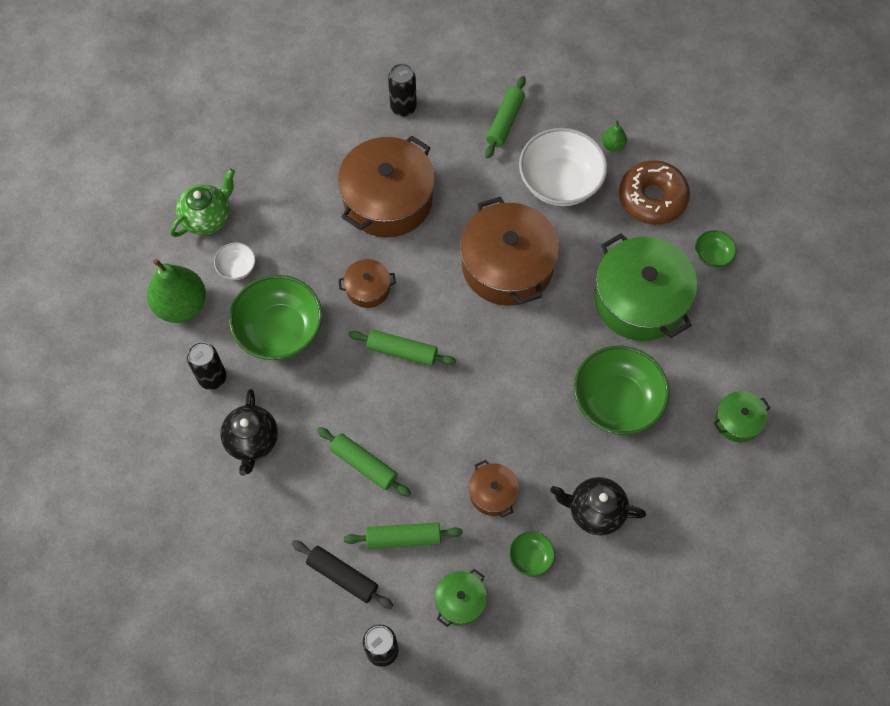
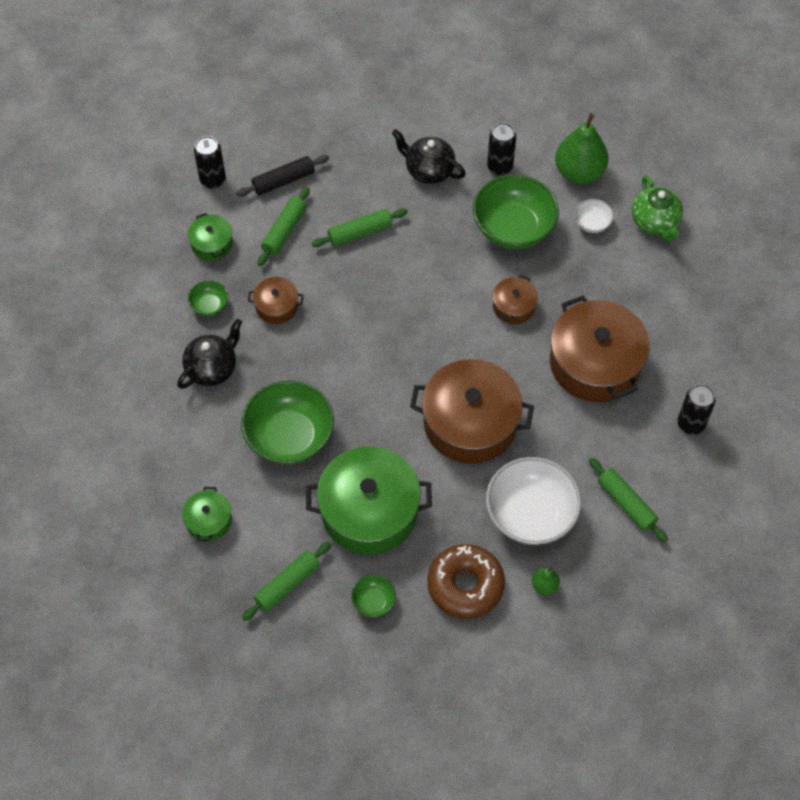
camera: 120 degrees right, 5 degrees down
green rolling pin [349,330,456,366] -> green rolling pin moved to [242,542,331,621]

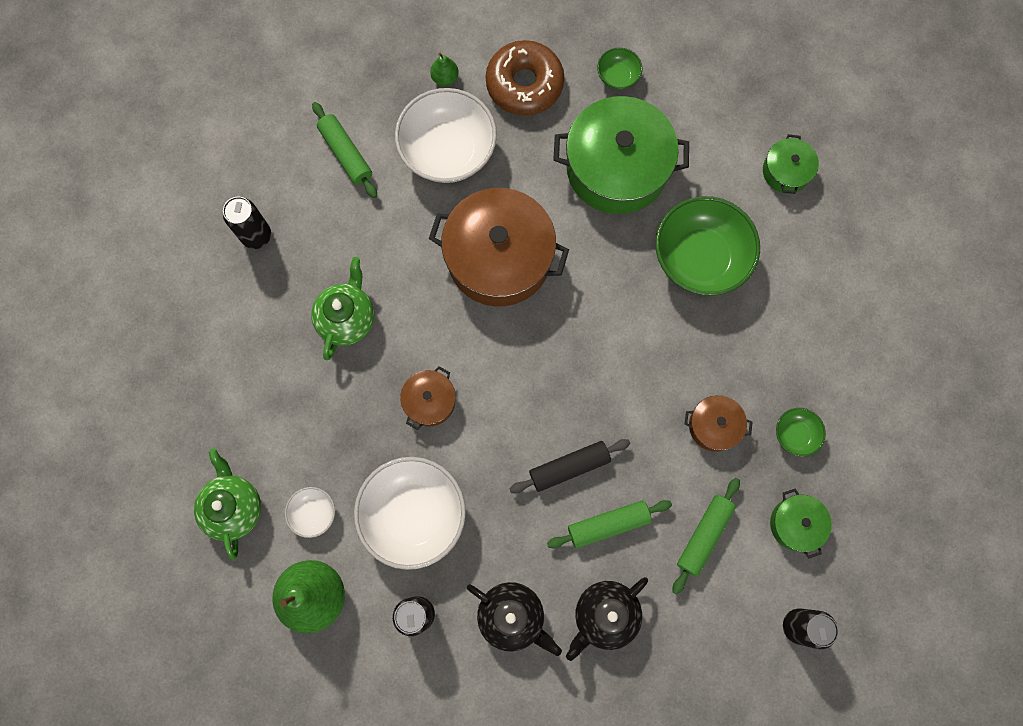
camera: 175 degrees left, 15 degrees up
black teapot [177,319,242,389] -> black teapot moved to [566,577,648,661]
black rolling pin [236,155,329,197] -> black rolling pin moved to [509,439,630,494]
green rolling pin [242,542,331,621] -> none
green bowl [473,175,559,249] -> white bowl [354,457,466,570]
brown pot [550,295,649,402] -> green teapot [311,257,374,360]

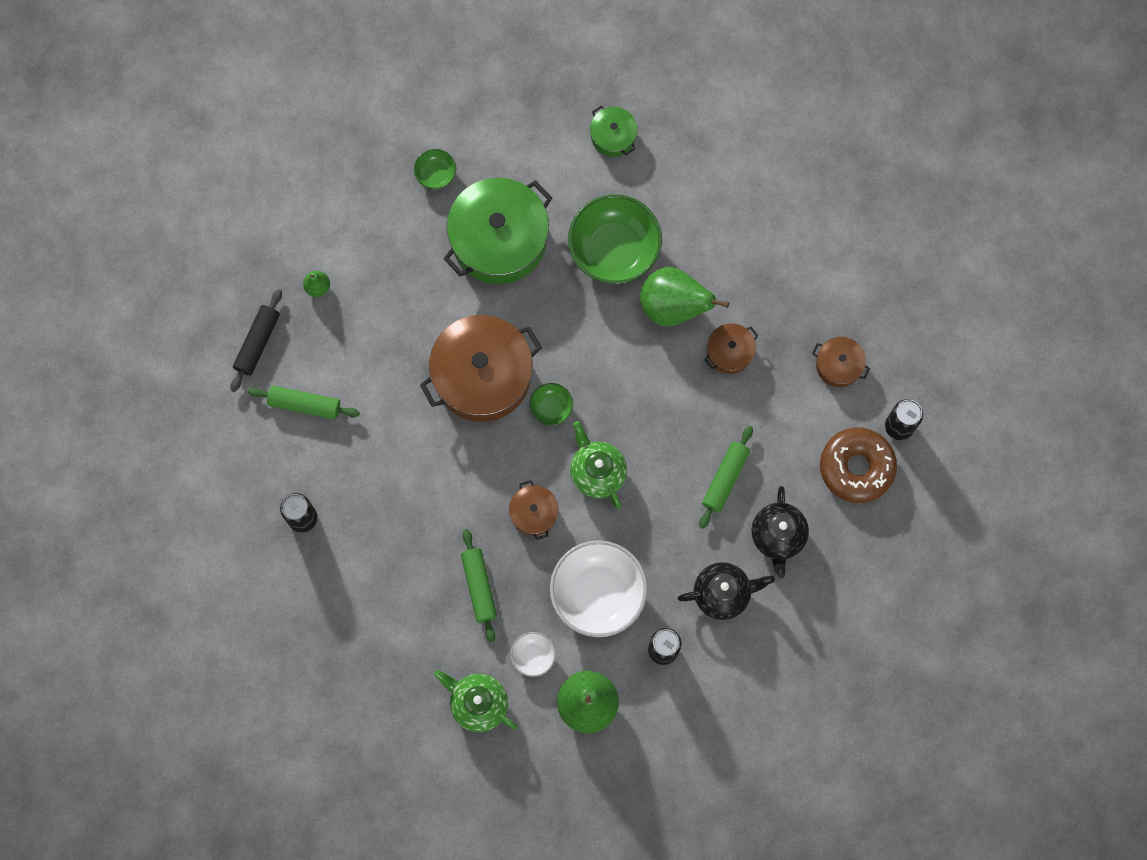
camera: 45 degrees left, 0 degrees up
green teapot [311,257,374,360] -> green teapot moved to [570,421,627,509]
white bowl [395,88,497,183] -> none
brown donut [486,40,564,116] -> brown donut moved to [820,427,897,503]
black rolling pin [509,439,630,494] -> black rolling pin moved to [231,289,282,392]
green rolling pin [672,478,740,595] -> green rolling pin moved to [461,529,497,642]
green pot [770,488,832,559] -> brown pot [812,337,870,387]
green bowl [776,408,826,457] -> green bowl moved to [530,383,573,426]
none -> green pear [640,267,729,326]

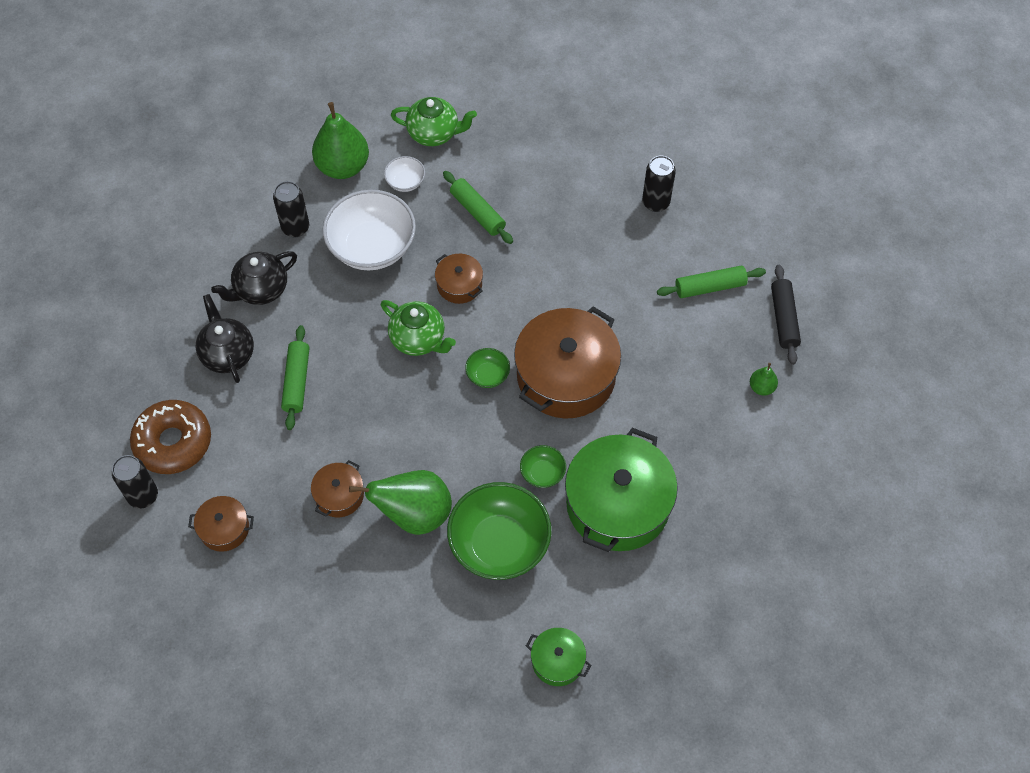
camera: 155 degrees right, 15 degrees down
green bowl [414,149,456,189] -> green bowl moved to [520,445,566,488]

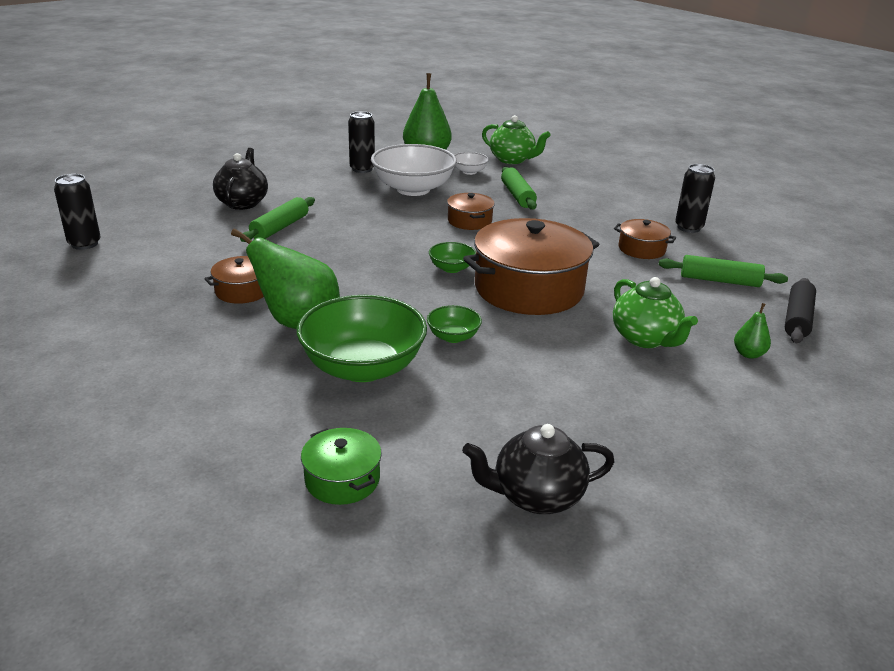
camera: 25 degrees right, 30 degrees down
brown donut [130,400,211,474] -> none
brown pot [188,496,254,552] -> brown pot moved to [614,219,676,259]
black teapot [211,251,297,305] -> black teapot moved to [462,424,615,514]
green teapot [381,300,456,356] -> green teapot moved to [613,277,698,348]
green pot [565,428,678,552] -> none

